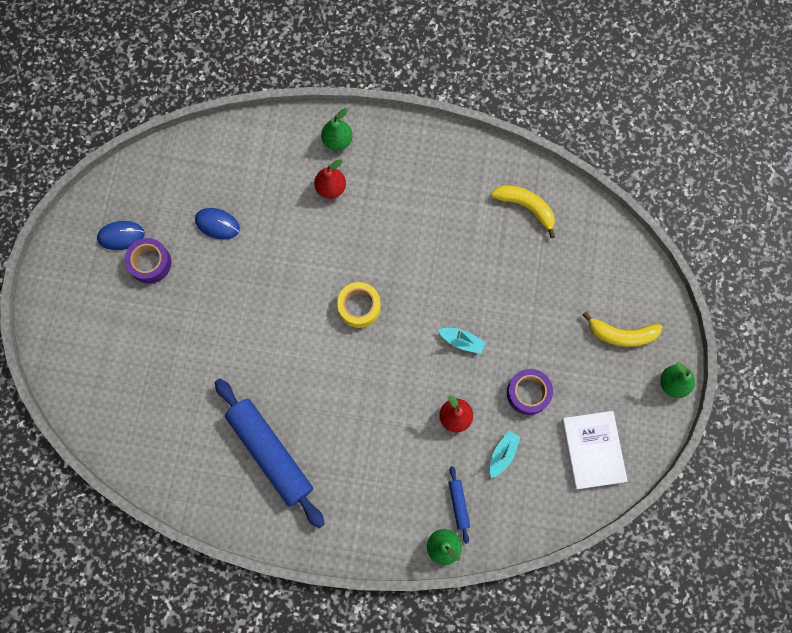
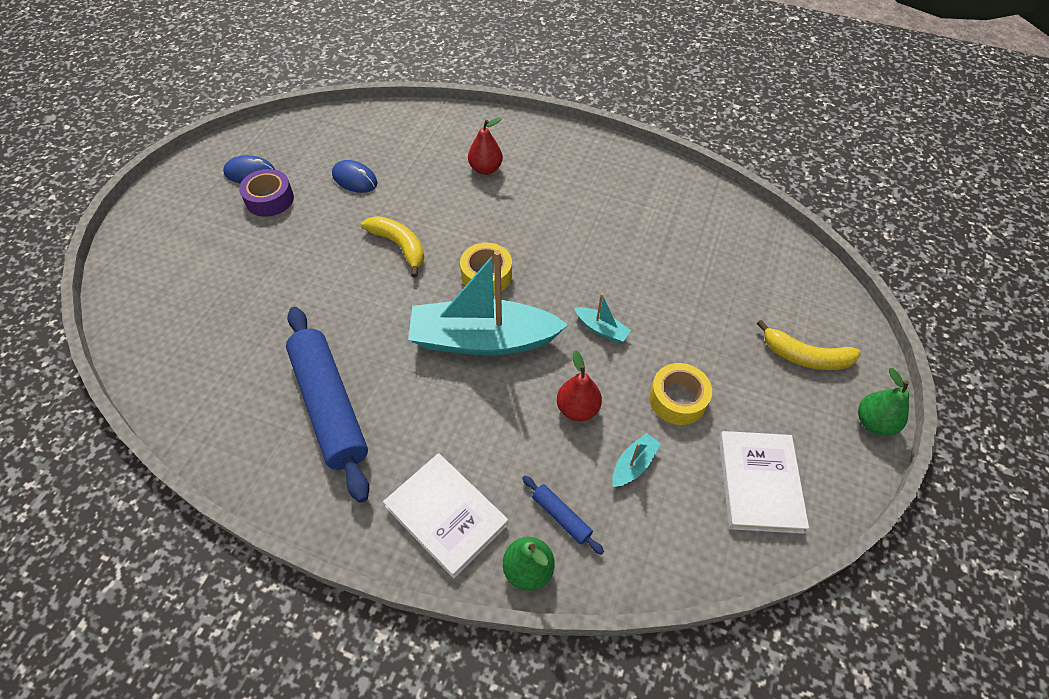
camera: 10 degrees right, 20 degrees down
green pear [321,108,352,151] -> none
blue rolling pin [449,466,470,544] -> blue rolling pin turned 45 degrees counterclockwise [522,476,604,555]
yellow banana [491,185,555,238] -> yellow banana moved to [361,216,424,277]
purple tape [507,369,553,415] -> yellow tape [649,363,712,425]
none -> white book [383,453,508,579]
none -> turquoise boat [408,250,568,356]

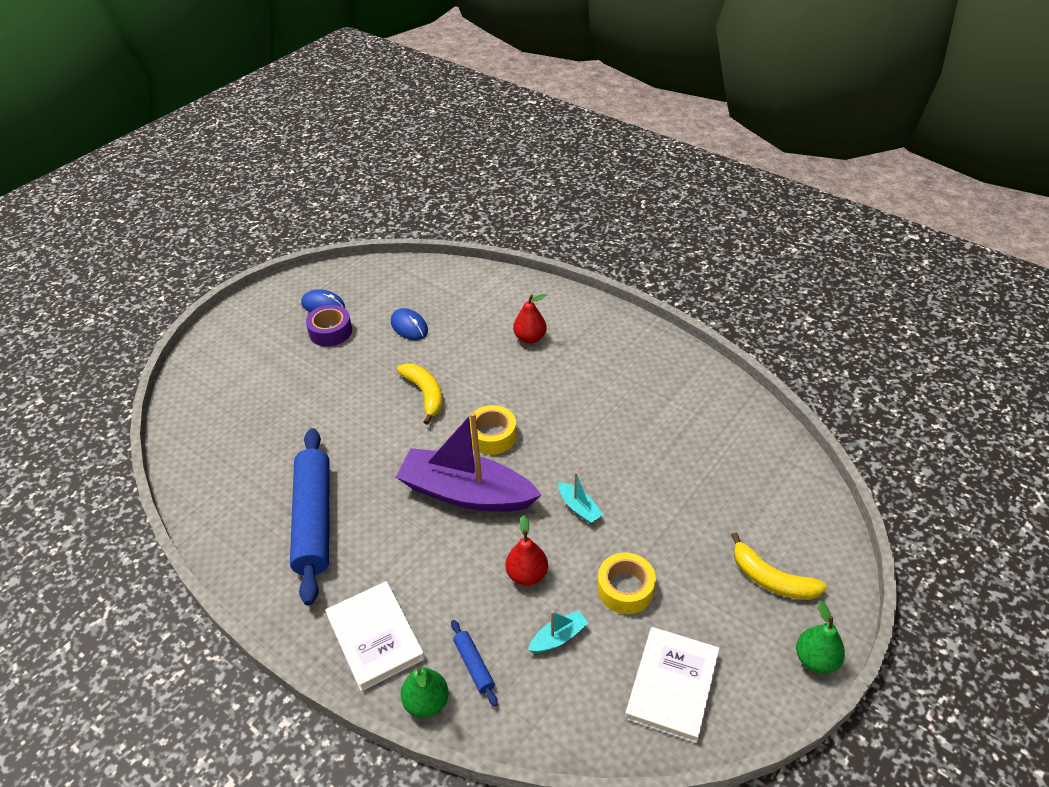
camera: 20 degrees right, 10 degrees down
turquoise boat [408,250,568,356] -> purple boat [396,412,541,512]

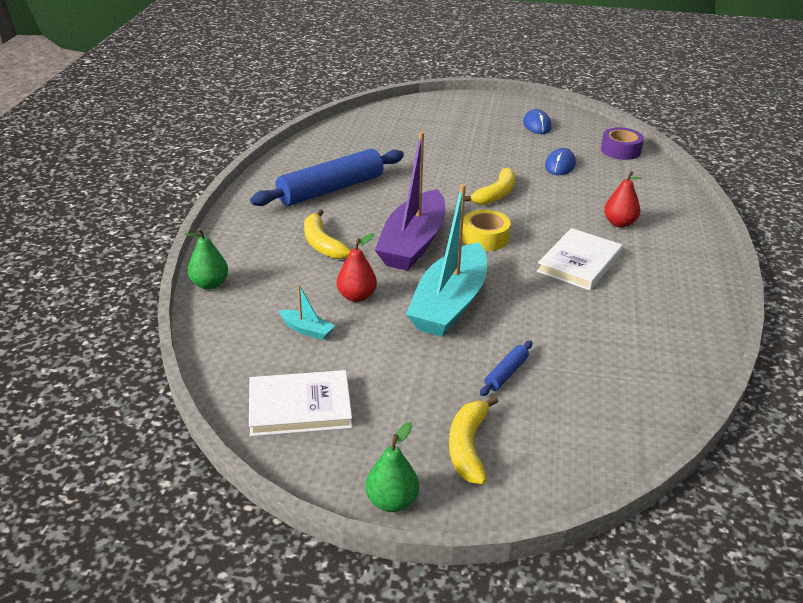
camera: 60 degrees right, 10 degrees down
purple tape [306,305,352,347] -> purple tape moved to [601,127,644,160]
white book [325,581,425,691] -> white book moved to [537,228,623,290]
purple boat [396,412,541,512] -> purple boat turned 150 degrees counterclockwise [375,131,446,271]
blue rolling pin [451,620,498,707] -> blue rolling pin moved to [480,341,532,396]
turquoise boat [558,472,604,524] -> turquoise boat [406,184,487,337], size x2.48
yellow tape [597,552,656,614] -> none
none -> yellow banana [304,209,351,259]

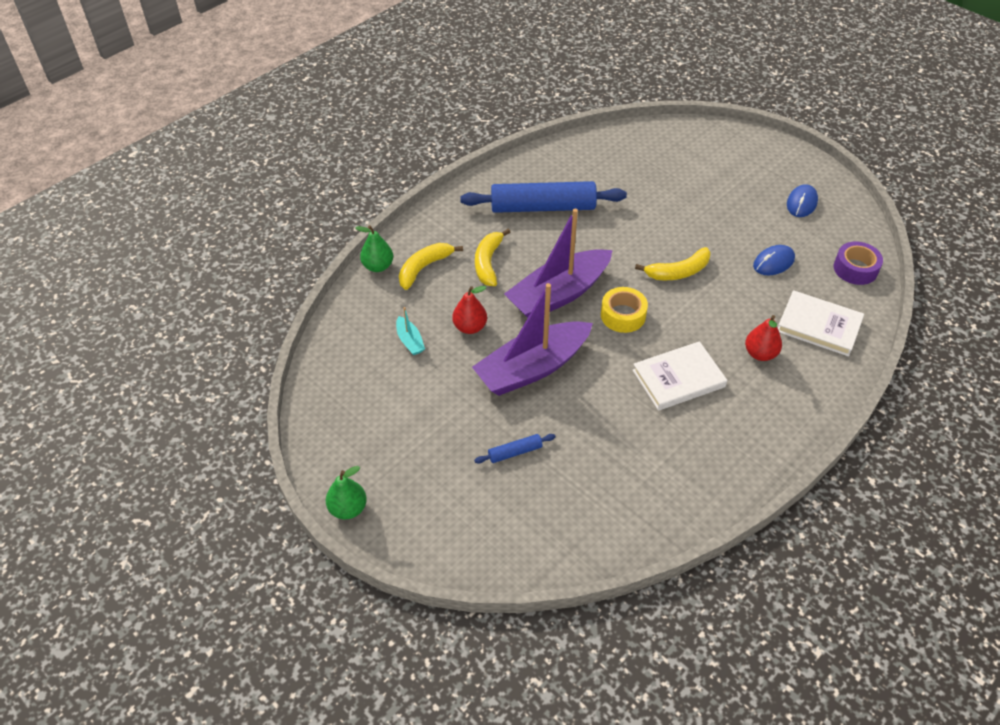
camera: 35 degrees right, 15 degrees up
white book [249,370,352,437] -> white book moved to [778,290,864,356]
turquoise boat [406,184,487,337] -> purple boat [472,283,593,396]
yellow banana [449,396,499,484] -> yellow banana moved to [399,243,463,290]

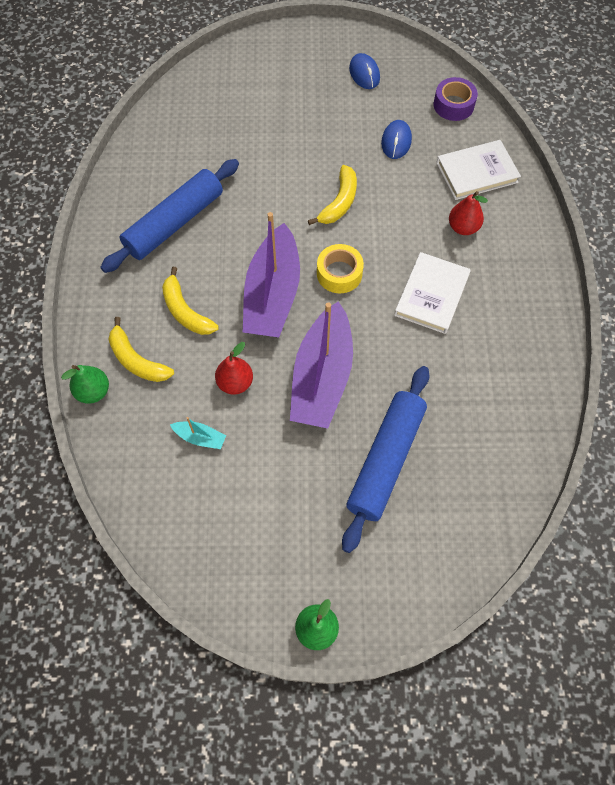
camera: 45 degrees left, 15 degrees up
yellow banana [399,243,463,290] -> yellow banana turned 45 degrees counterclockwise [109,317,174,382]
blue rolling pin [474,434,556,463] -> blue rolling pin [342,366,430,553], size x2.38

